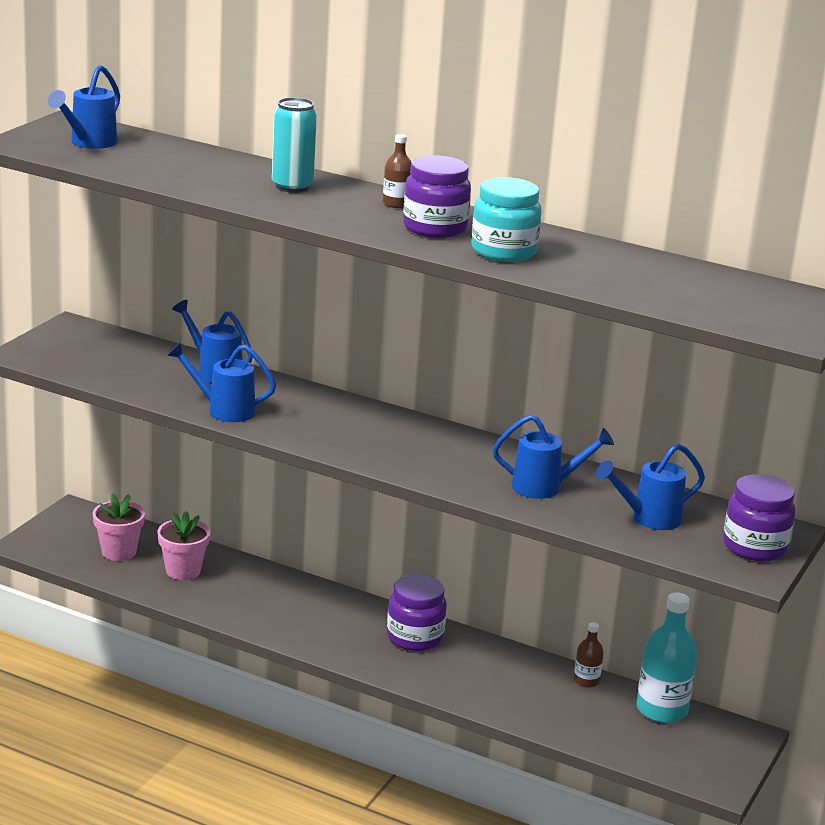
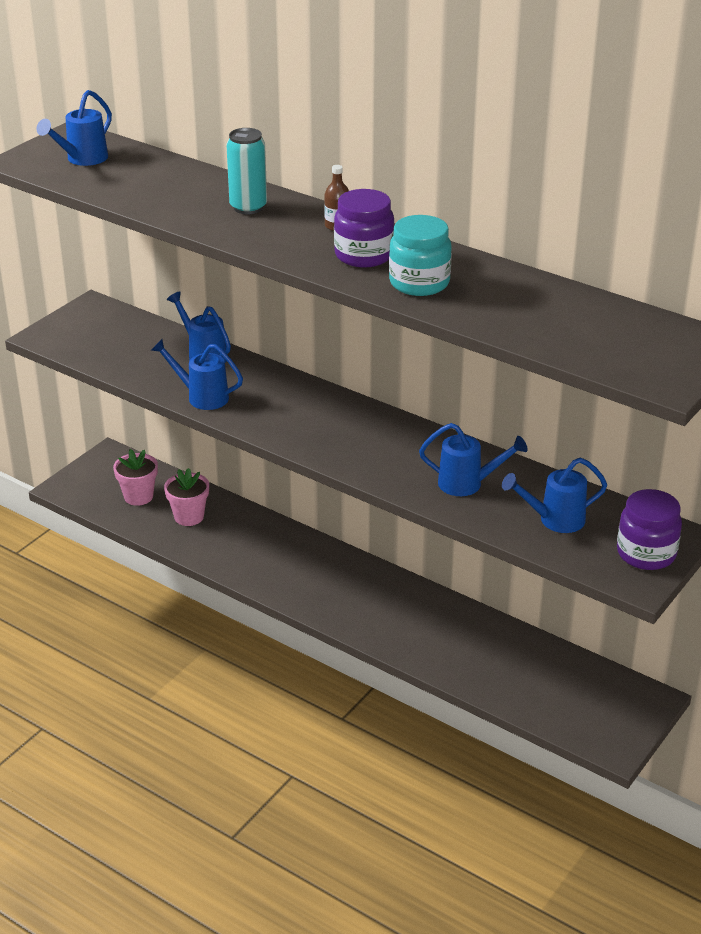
camera: 10 degrees right, 10 degrees up
purple jar [387,574,447,651] -> none
brown bottle [574,622,604,688] -> none
turquoise bottle [636,592,697,723] -> none

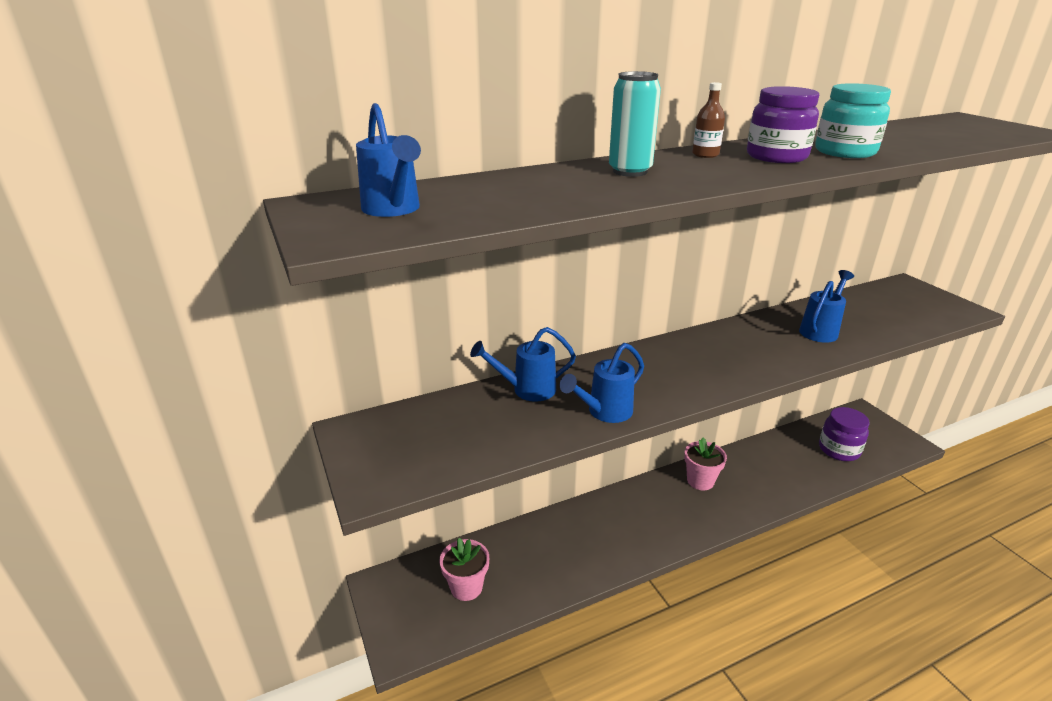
camera: 60 degrees left, 5 degrees down
pink flower pot [164,468,209,526] -> pink flower pot moved to [684,437,727,490]
blue watering can [502,458,607,533] -> none
purple jar [617,489,682,570] -> purple jar moved to [819,407,869,461]

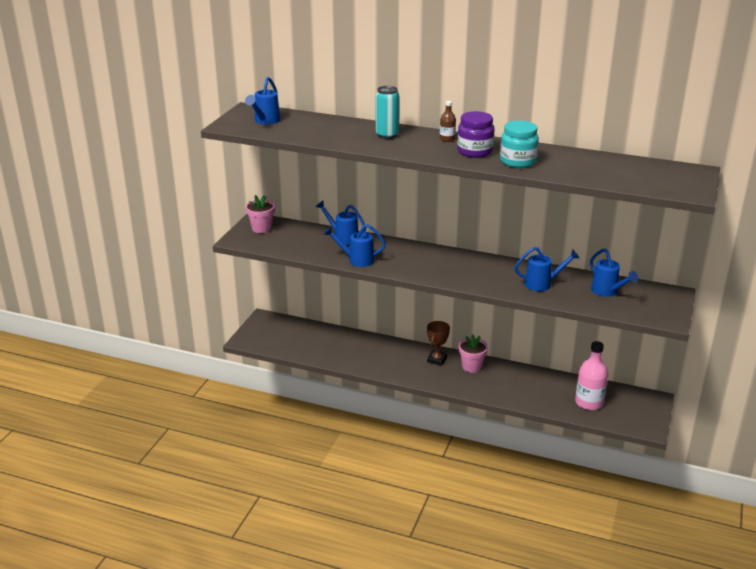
camera: 45 degrees right, 0 degrees up
pink flower pot [440,538,489,601] -> pink flower pot moved to [245,195,275,233]
purple jar [819,407,869,461] -> pink bottle [575,341,608,410]
none -> brown trophy [427,321,450,366]
none -> blue watering can [590,249,638,297]

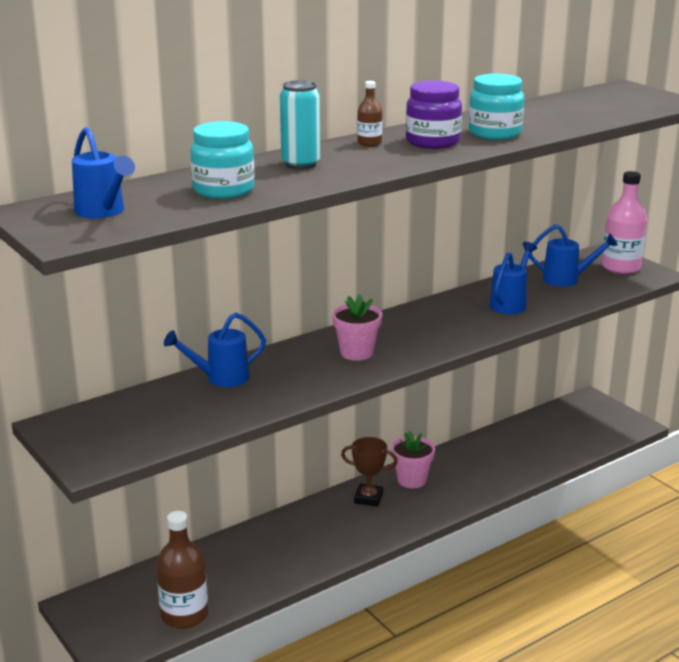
camera: 55 degrees left, 5 degrees down
pink flower pot [245,195,275,233] -> pink flower pot moved to [332,294,382,361]
blue watering can [324,224,386,267] -> none
brown trophy [427,321,450,366] -> brown trophy turned 45 degrees counterclockwise [341,437,398,507]
pink bottle [575,341,608,410] -> pink bottle moved to [602,171,647,274]
none -> brown bottle [156,511,208,629]
none -> turquoise jar [190,121,255,199]

